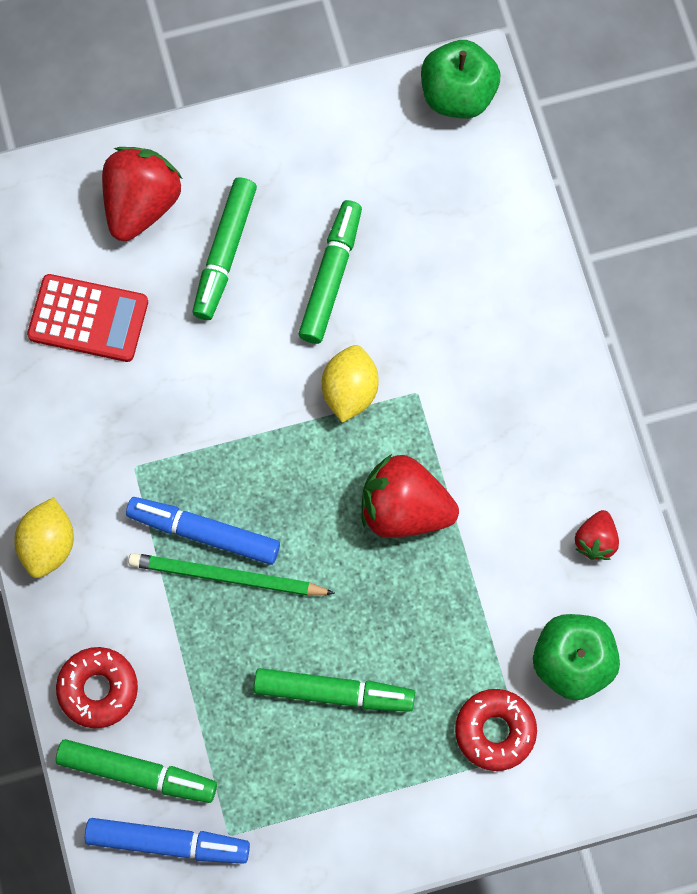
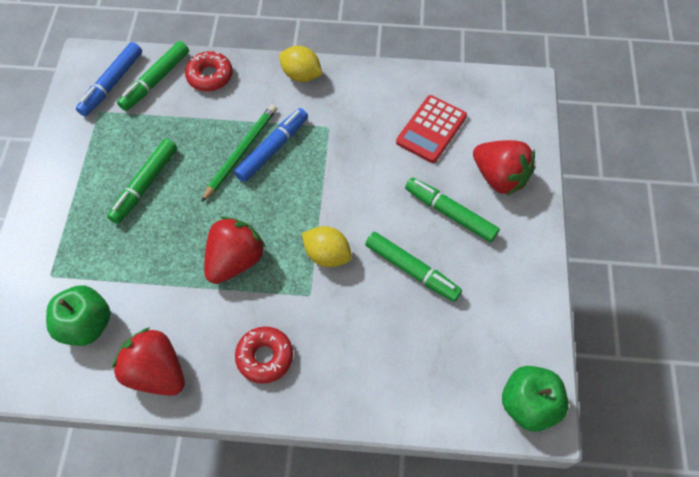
camera: 110 degrees right, 10 degrees down
red donut [455,689,537,771] -> red donut moved to [235,327,293,384]
red strawberry [575,510,619,560] -> red strawberry [112,327,185,396], size x1.89

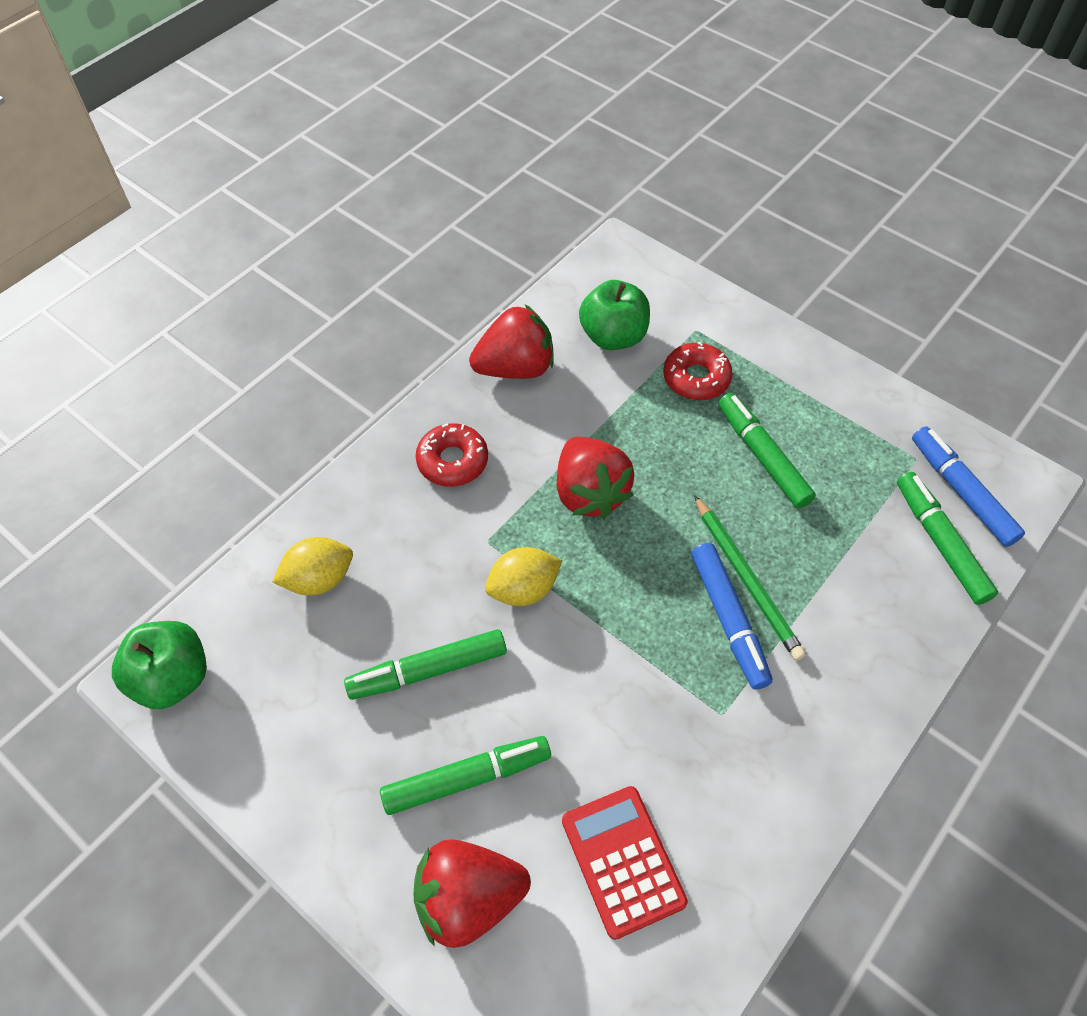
camera: 125 degrees right, 5 degrees down
red donut [185,51,233,91] -> red donut moved to [663,342,733,400]
yellow lemon [279,46,322,82] -> yellow lemon moved to [273,537,353,595]

